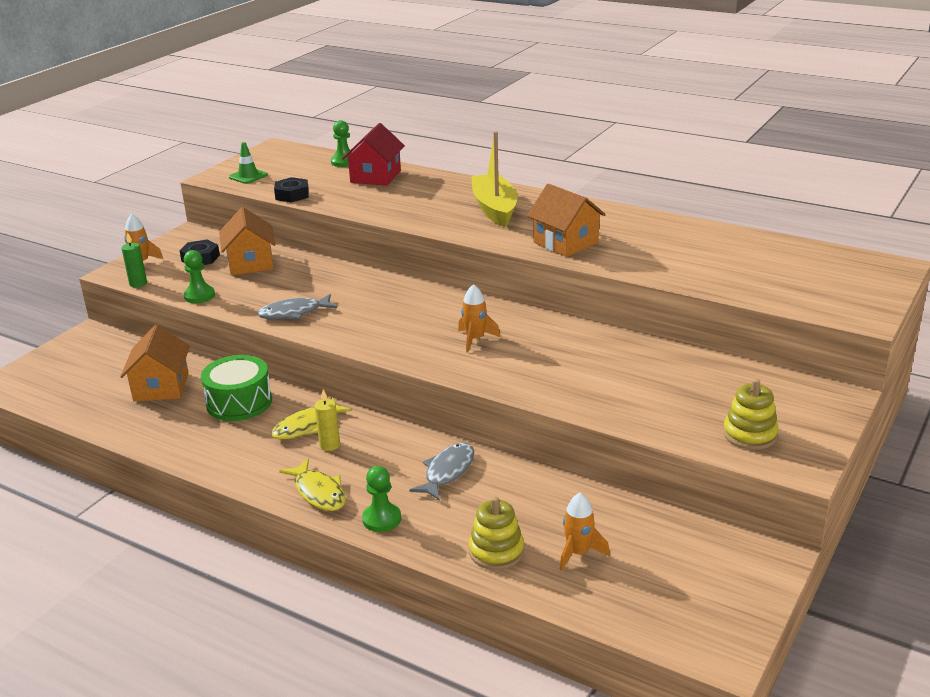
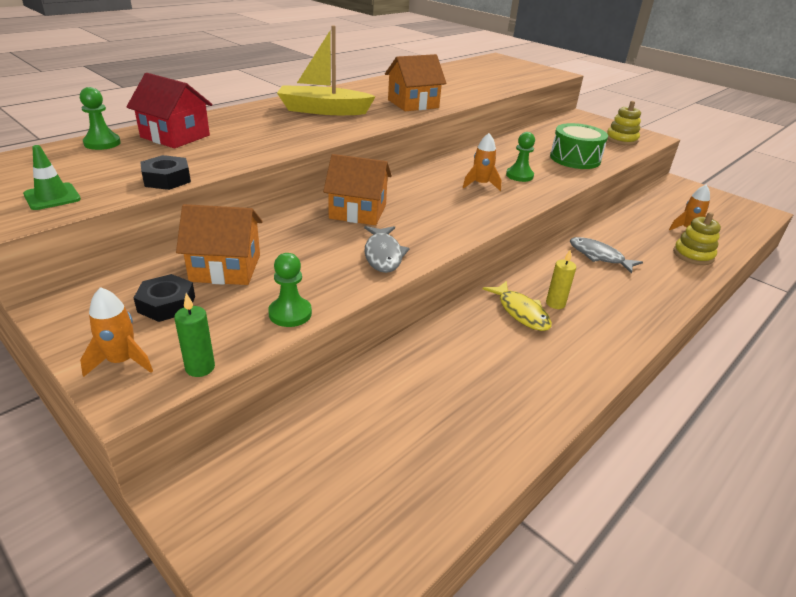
camera: 80 degrees left, 5 degrees up
orange house [120,325,190,401] -> orange house moved to [323,154,392,225]
green drum [201,355,272,421] -> green drum moved to [550,123,608,169]
yellow fish [279,458,346,511] -> none
green pawn [362,466,401,532] -> green pawn moved to [506,132,535,182]

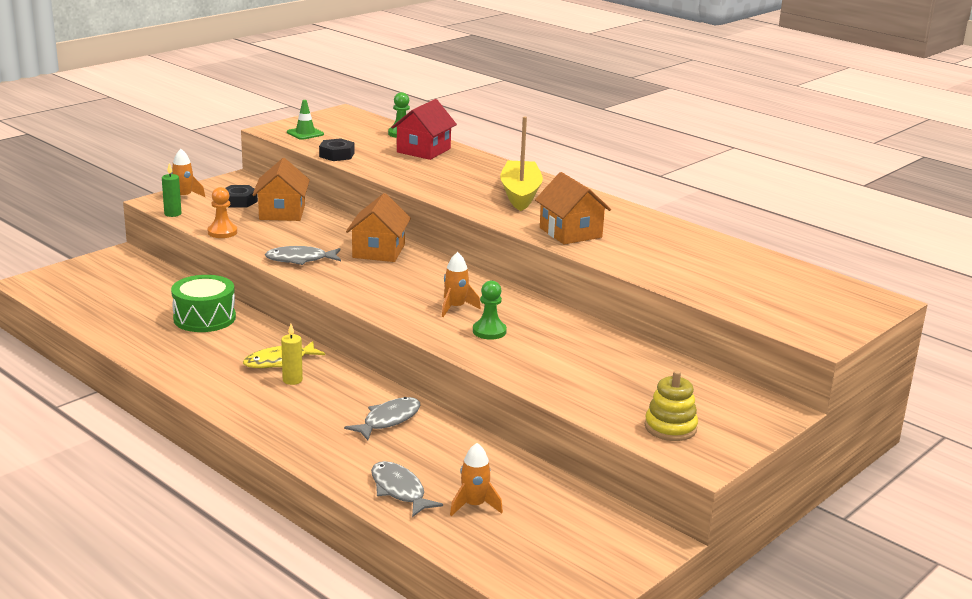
camera: 90 degrees right, 10 degrees down
green pawn [268,253,312,327] -> orange pawn [207,187,237,238]
green drum [550,123,608,169] -> green drum moved to [171,275,236,332]
yellow stacking toy [673,212,721,265] -> grey fish [371,461,443,517]

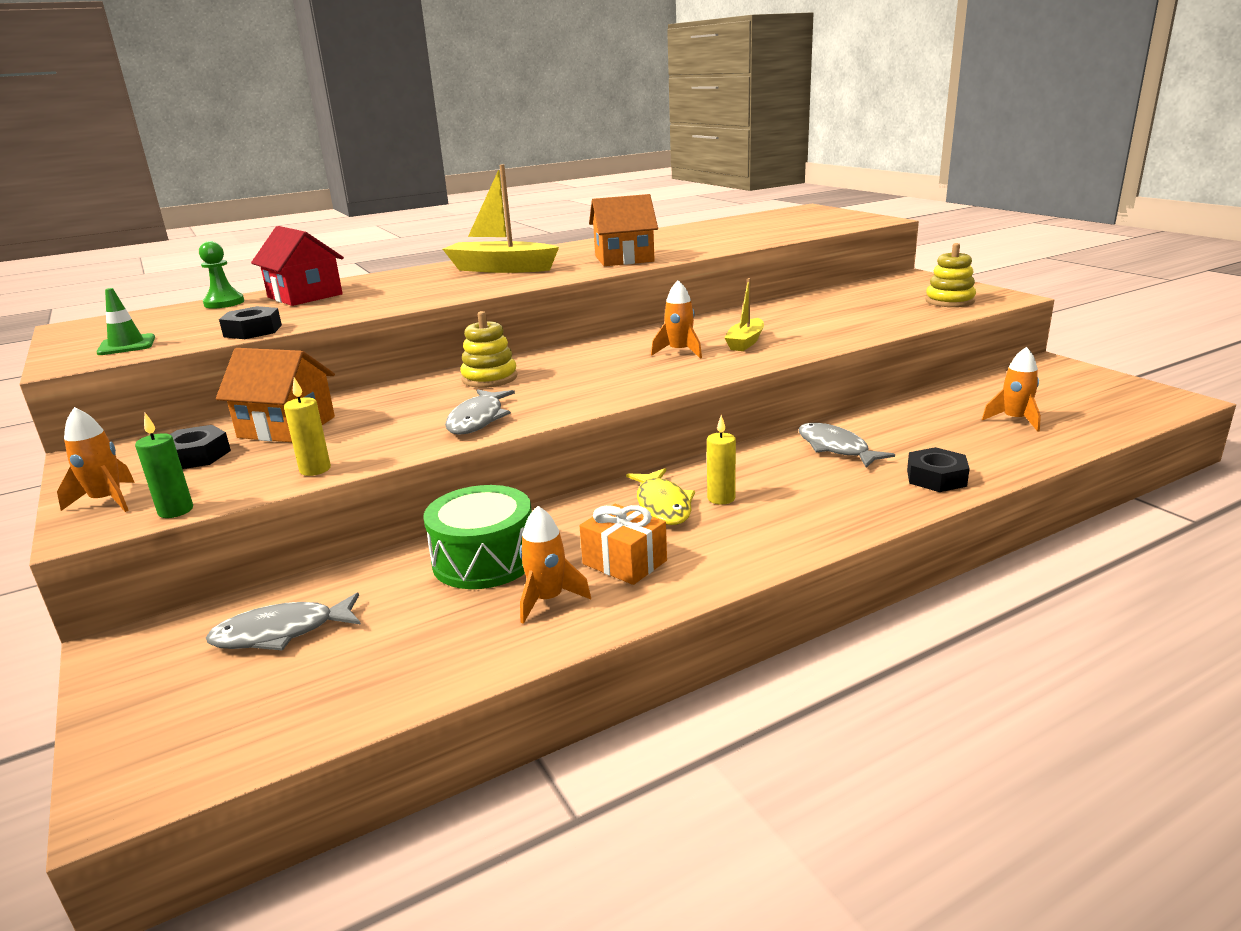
camera: 70 degrees left, 0 degrees up
orange pawn [207,187,237,238] -> yellow candle [284,378,331,476]
orange house [346,193,411,262] -> yellow stacking toy [460,311,517,388]
grey fish [371,461,443,517] -> grey fish moved to [206,593,361,651]
green pawn [473,281,507,340] -> yellow boat [725,278,764,351]
none -> orange rocket [519,506,591,624]
none -> orange gift [580,504,667,585]
none -> black nut [907,447,970,492]

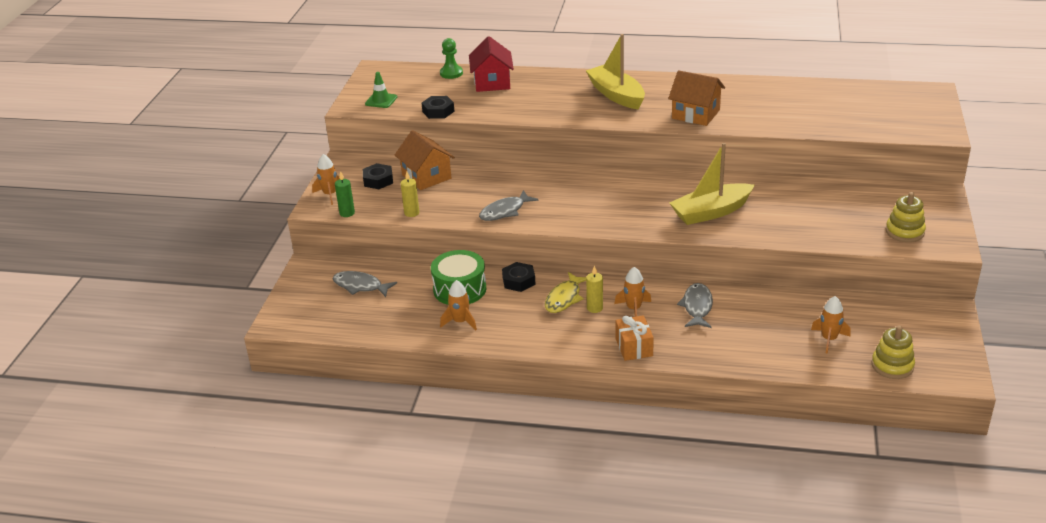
camera: 40 degrees right, 10 degrees up
yellow stacking toy [460,311,517,388] -> yellow stacking toy moved to [871,326,915,379]
orange gift [580,504,667,585] -> orange gift moved to [615,315,654,361]
orange rocket [651,280,702,359] -> orange rocket moved to [614,267,651,317]
yellow boat [725,278,764,351] -> yellow boat [669,143,754,225], size x1.75
black nut [907,447,970,492] -> black nut moved to [502,262,536,292]

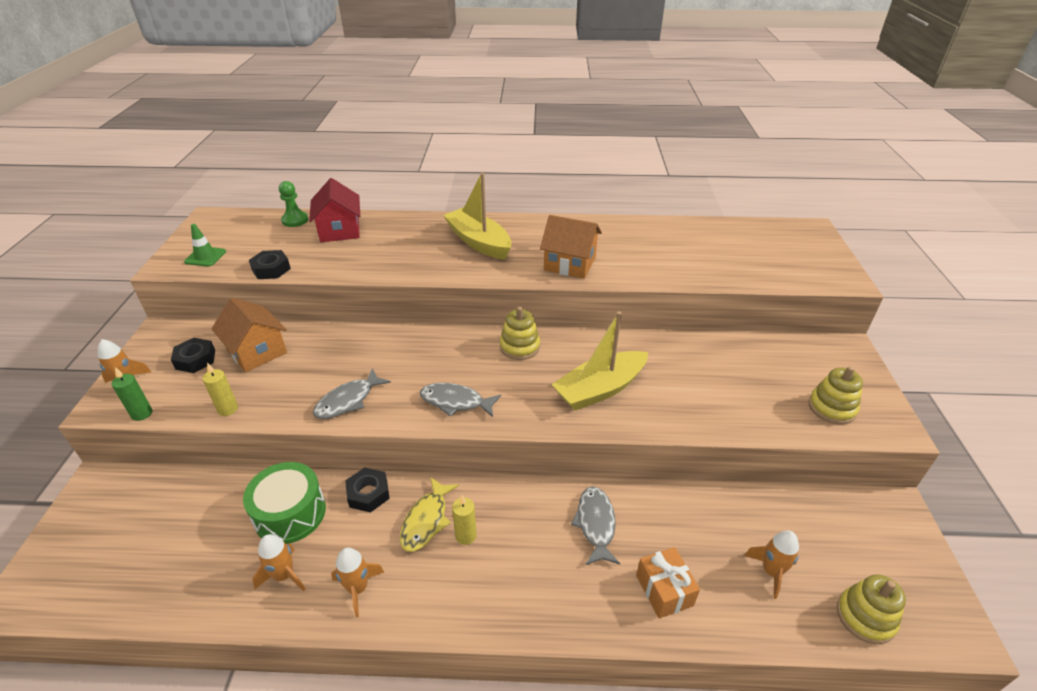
camera: 10 degrees left, 5 degrees up
grey fish [333,271,397,297] -> grey fish moved to [420,383,501,417]
orange rocket [614,267,651,317] -> orange rocket moved to [331,548,384,618]
orange gift [615,315,654,361] -> orange gift moved to [636,547,700,618]
none -> yellow stacking toy [500,306,540,360]

